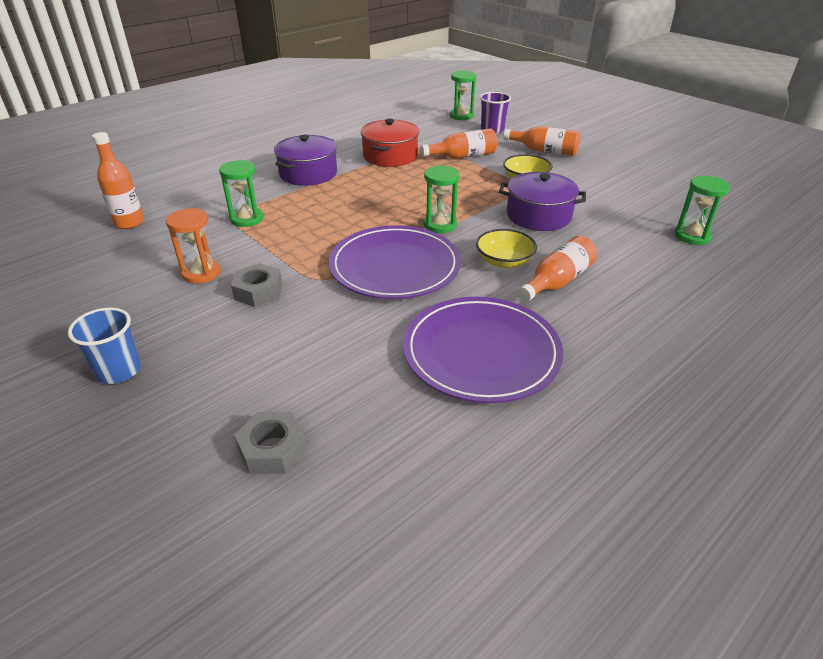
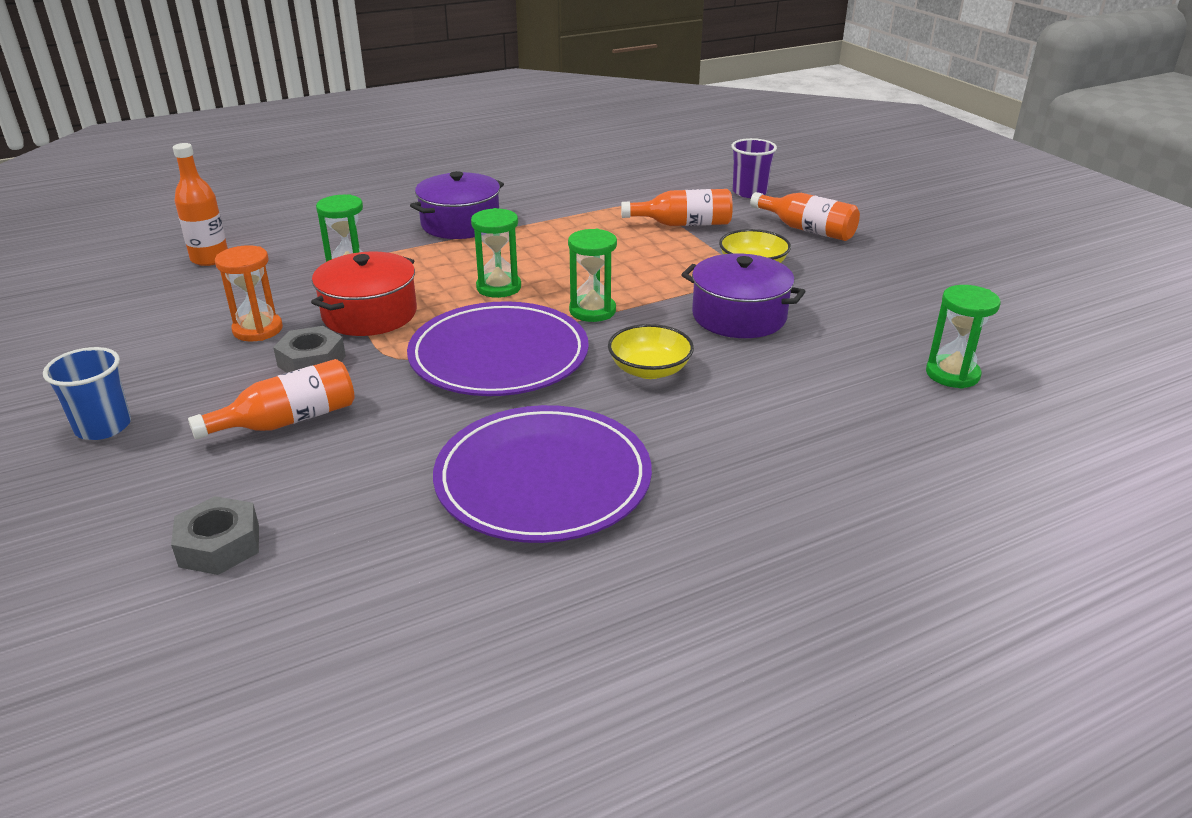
camera: 15 degrees right, 5 degrees down
red pot [360,119,419,167] -> red pot moved to [311,251,417,336]
green hourglass [450,71,476,120] -> green hourglass moved to [471,208,521,298]
orange bottle [518,236,597,302] -> orange bottle moved to [188,359,355,439]

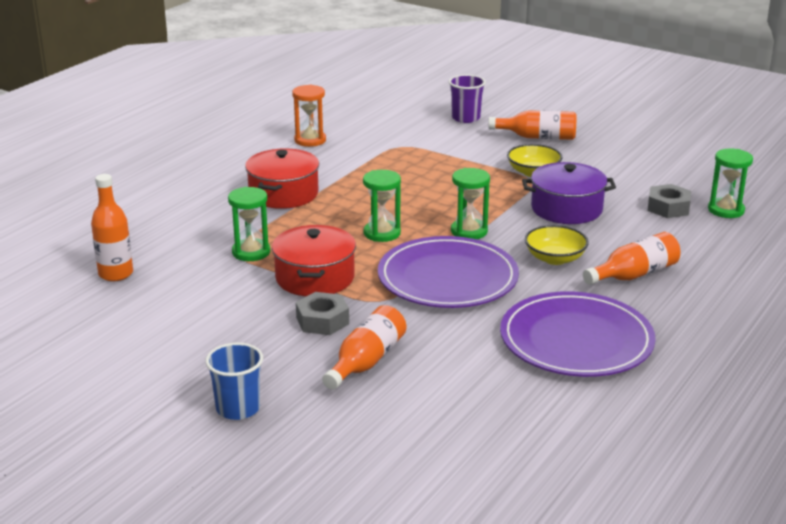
camera: 30 degrees left, 5 degrees down
grey nut [171,496,259,575] -> grey nut moved to [647,184,691,218]
orange hourglass [215,245,283,341] -> orange hourglass moved to [292,85,326,147]
purple pot [410,171,504,239] -> red pot [245,148,319,209]
orange bottle [621,189,733,226] -> orange bottle moved to [583,232,680,285]

